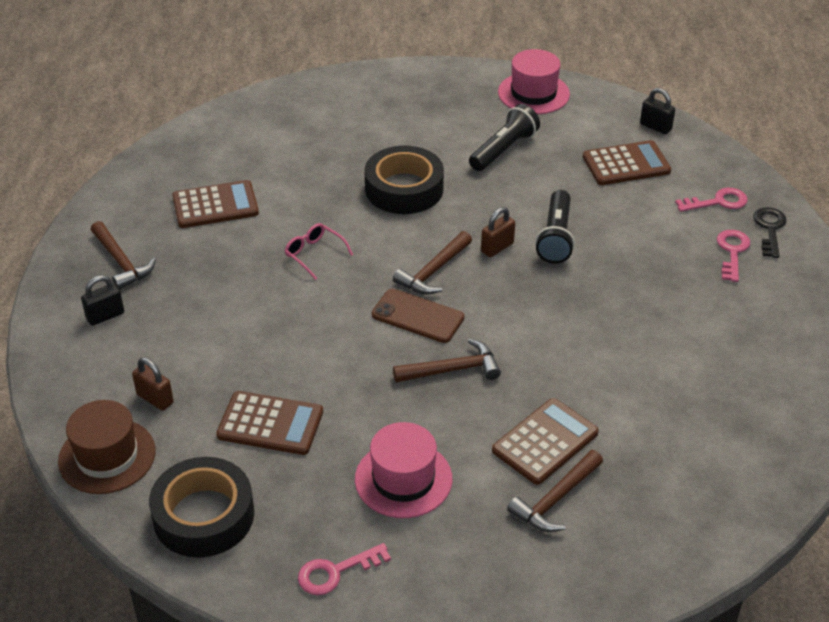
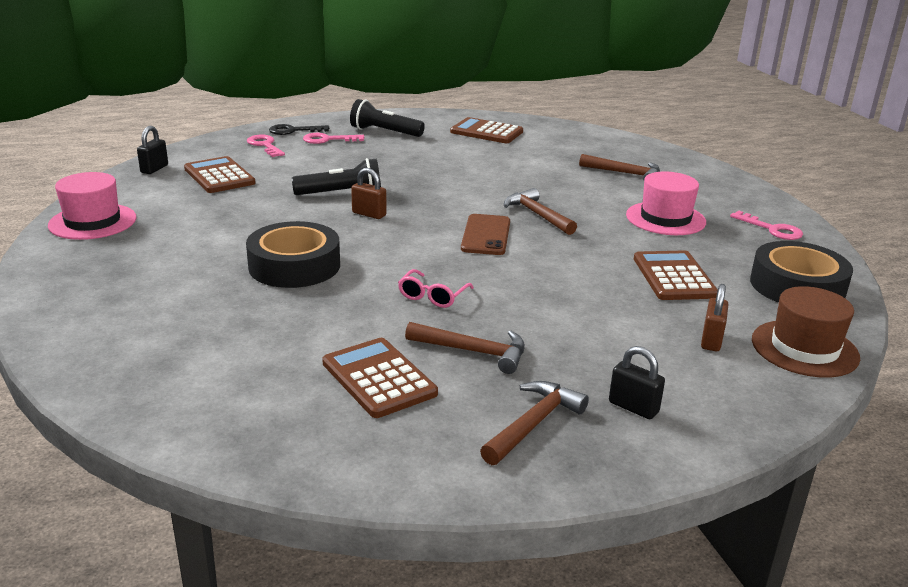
camera: 110 degrees left, 15 degrees down
brown hammer [393,231,472,295] -> brown hammer moved to [405,322,525,374]
black flashlight [469,104,540,171] -> black flashlight moved to [350,99,425,137]
brown calculator [492,398,599,485] -> brown calculator moved to [450,117,523,143]

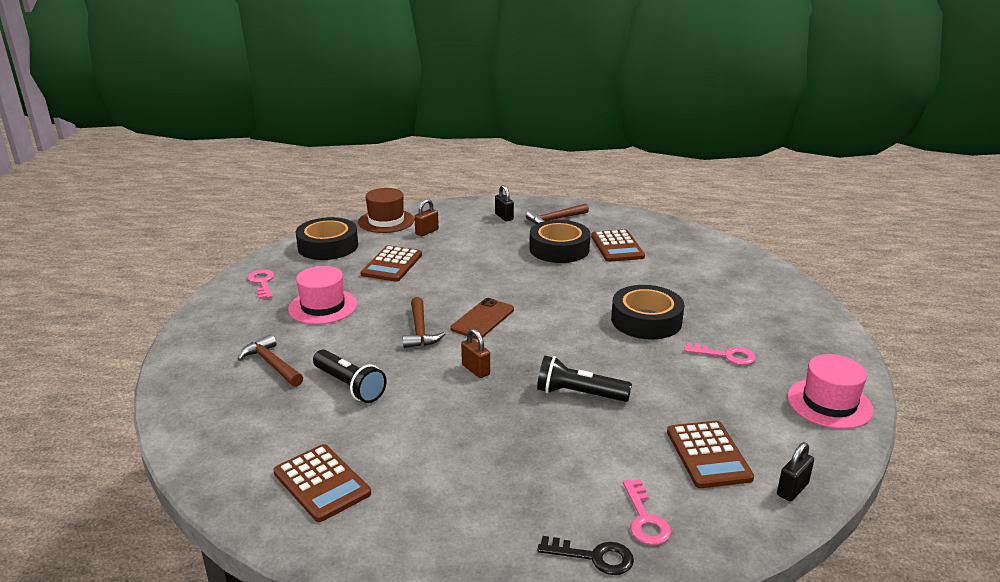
camera: 155 degrees left, 0 degrees up
pink key [303,133,365,144] -> pink key moved to [684,342,756,365]
black flashlight [350,99,425,137] -> black flashlight moved to [313,349,387,403]
brown padlock [351,168,387,219] -> brown padlock moved to [461,329,490,378]
pink glasses [398,269,474,308] -> none
brown hammer [405,322,525,374] -> black tape [529,220,590,263]

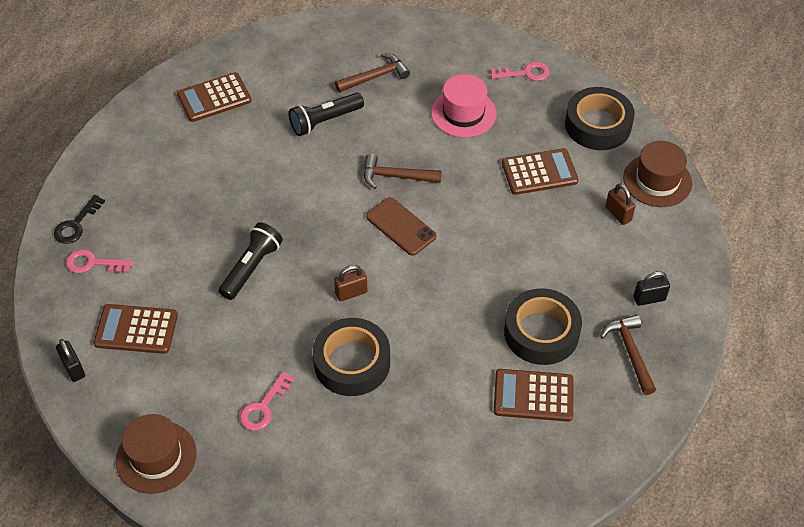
camera: 105 degrees right, 25 degrees up
brown calculator [361,245,422,282] -> brown calculator turned 135 degrees clockwise [502,148,579,195]
brown padlock [461,329,490,378] -> brown padlock moved to [334,265,367,301]
pink hat [787,354,874,429] -> brown hat [116,414,197,494]

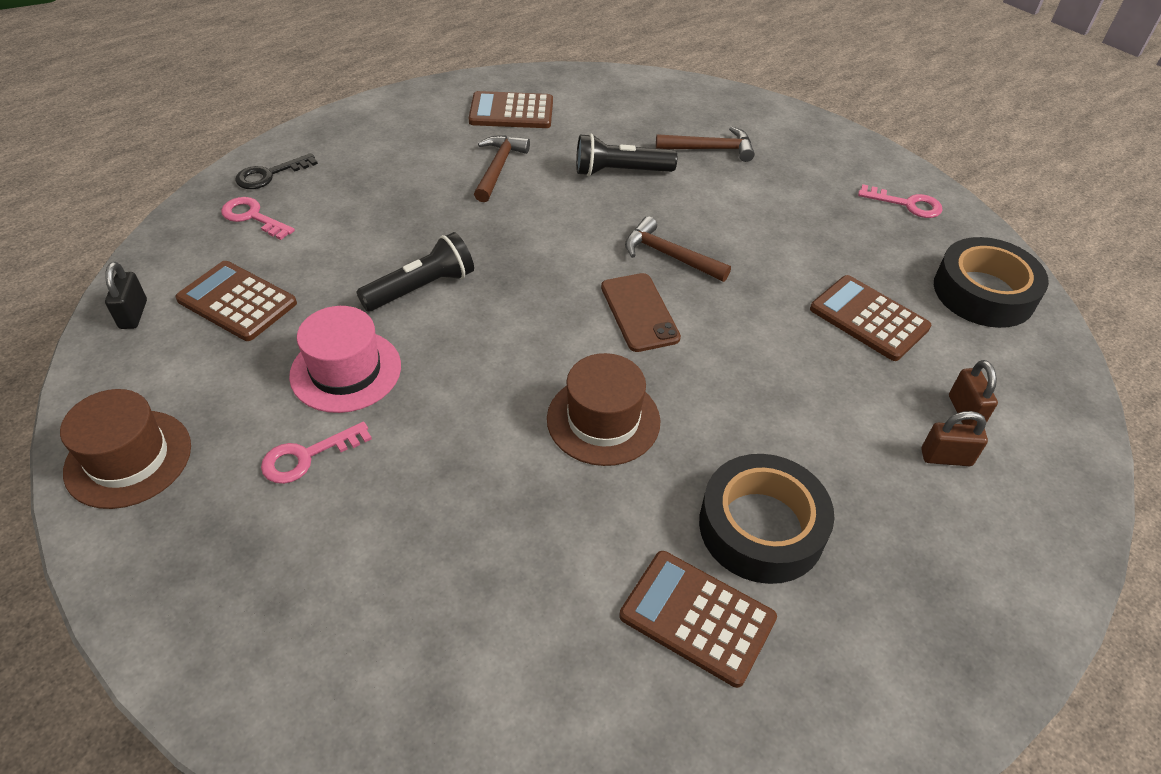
camera: 25 degrees right, 5 degrees down
black tape [313,318,390,396] -> none
brown padlock [334,265,367,301] -> brown padlock moved to [921,411,988,466]
pink hat [431,74,497,138] -> pink hat moved to [289,306,401,413]
brown calculator [502,148,579,195] -> brown calculator turned 150 degrees counterclockwise [810,275,931,361]
brown hammer [600,315,656,395] -> brown hammer moved to [474,135,530,202]
brown hat [623,141,692,207] -> brown hat moved to [547,353,660,466]
black padlock [634,271,670,306] -> none

